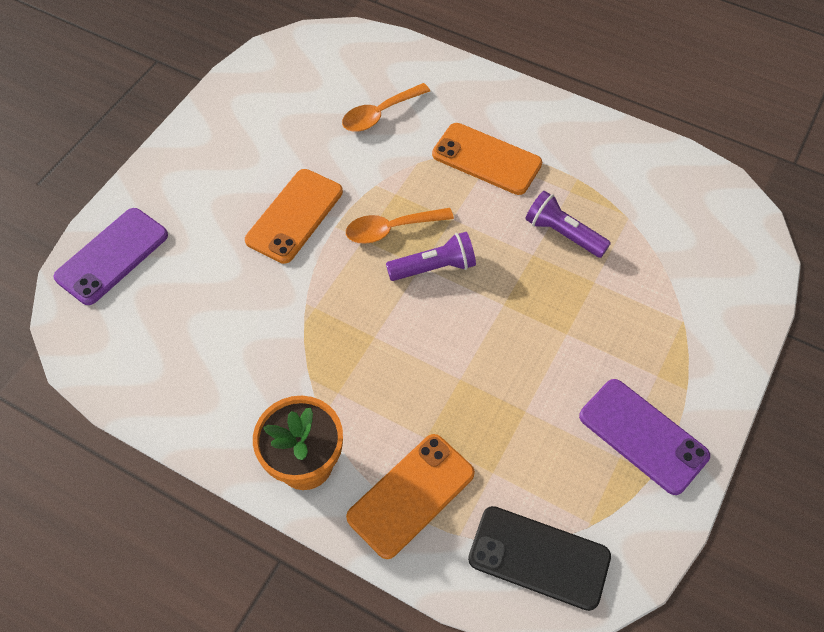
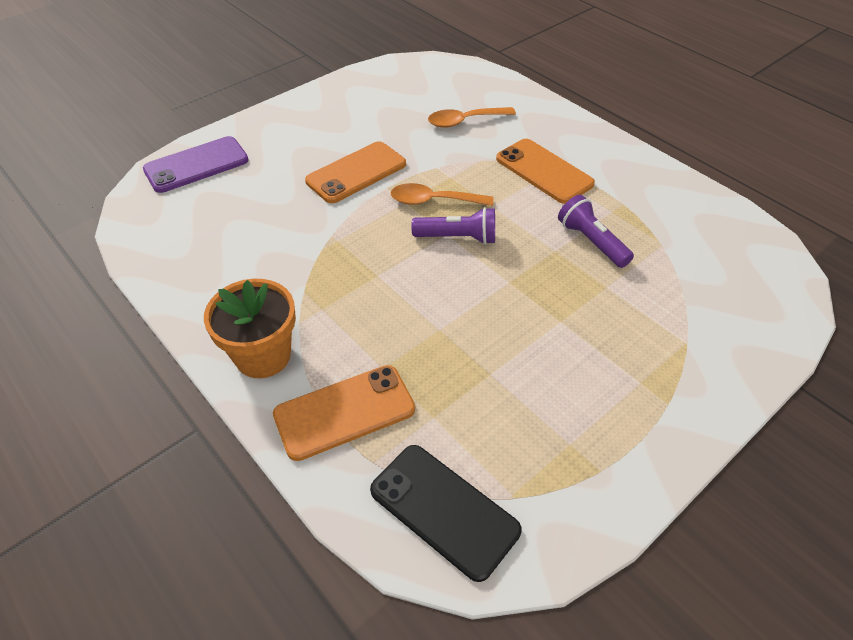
camera: 20 degrees right, 10 degrees down
purple phone [579,379,710,495] -> none

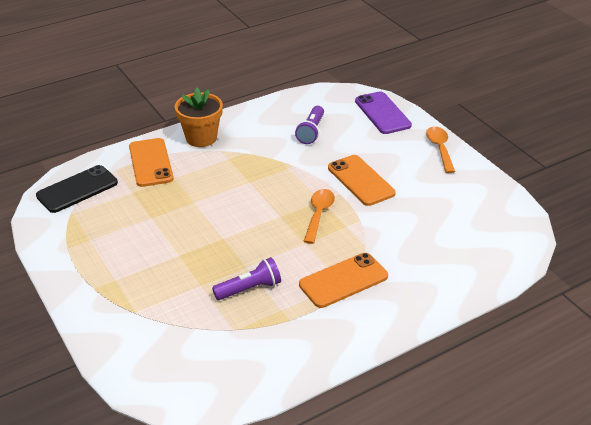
camera: 100 degrees right, 10 degrees down
purple flashlight [411,207,495,245] -> purple flashlight moved to [295,106,324,144]
orange spoon [428,107,516,128] -> orange spoon moved to [426,127,455,173]

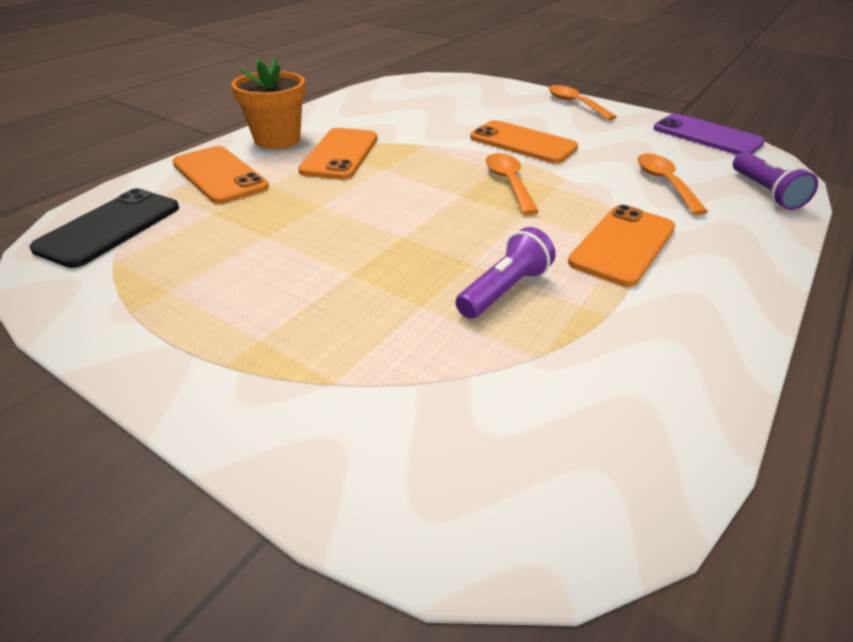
camera: 25 degrees left, 0 degrees up
purple flashlight [295,106,324,144] -> purple flashlight moved to [733,152,818,210]
purple phone [355,91,412,134] -> purple phone moved to [654,113,765,155]
none -> orange phone [298,128,378,180]
none -> orange spoon [638,154,708,215]

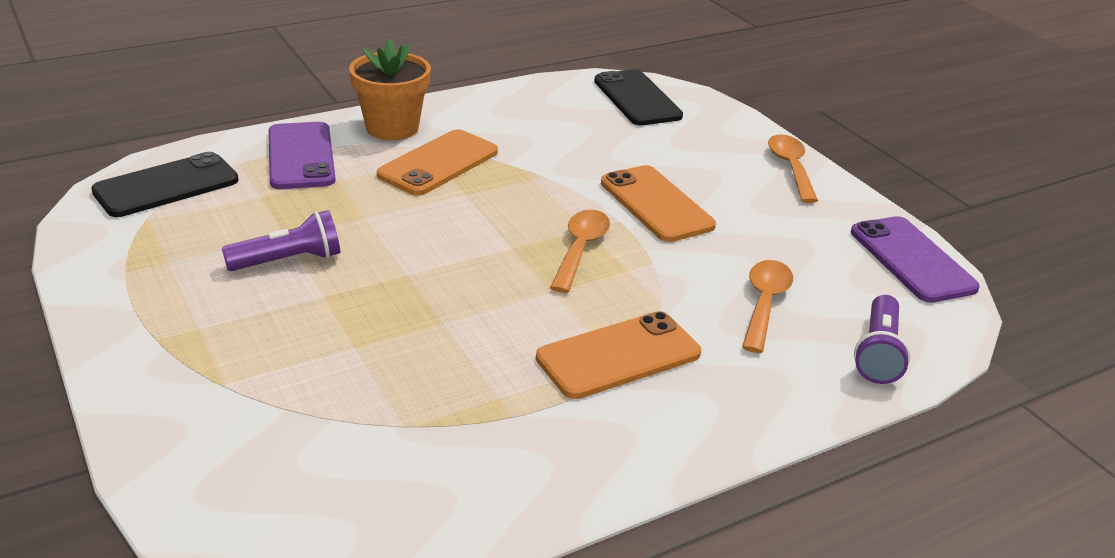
camera: 25 degrees right, 5 degrees down
orange phone [172,146,269,204] -> purple phone [268,122,336,189]
purple flashlight [455,227,556,319] -> purple flashlight moved to [222,210,340,271]
none -> black phone [594,69,683,125]

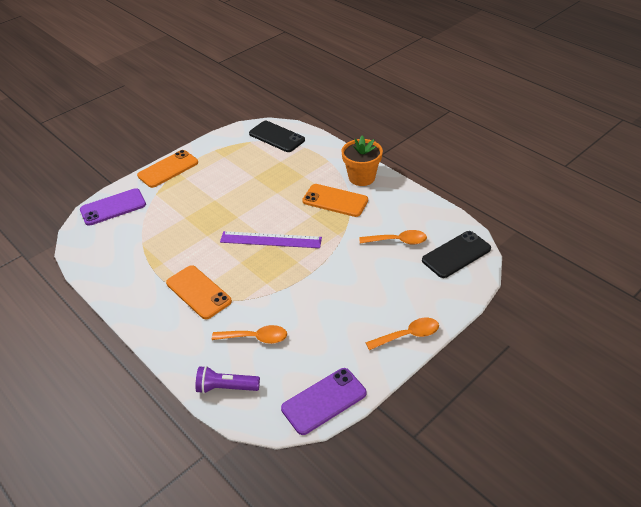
camera: 80 degrees right, 10 degrees up
purple flashlight [222,210,340,271] -> none
purple phone [268,122,336,189] -> purple phone moved to [80,188,146,226]
orange spoon [550,210,610,293] -> orange spoon moved to [359,230,427,245]
orange phone [601,165,716,242] -> orange phone moved to [137,150,198,188]
none -> purple ruler [220,231,322,248]

